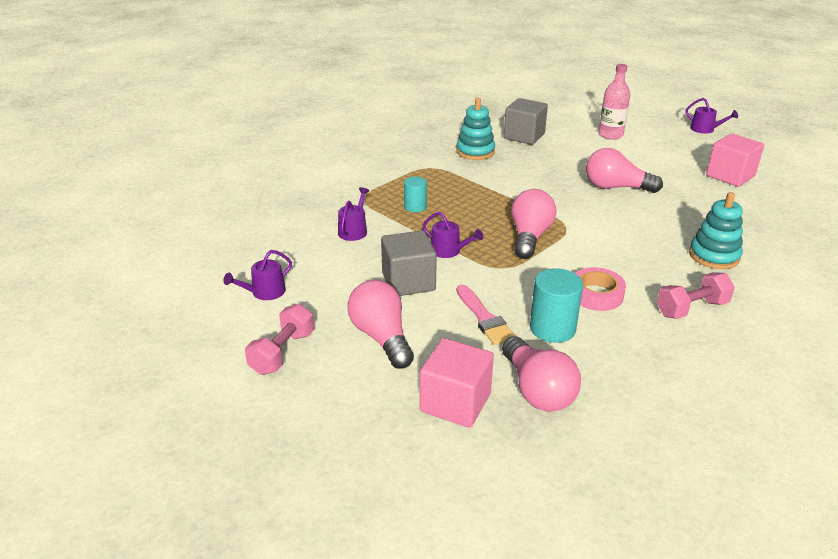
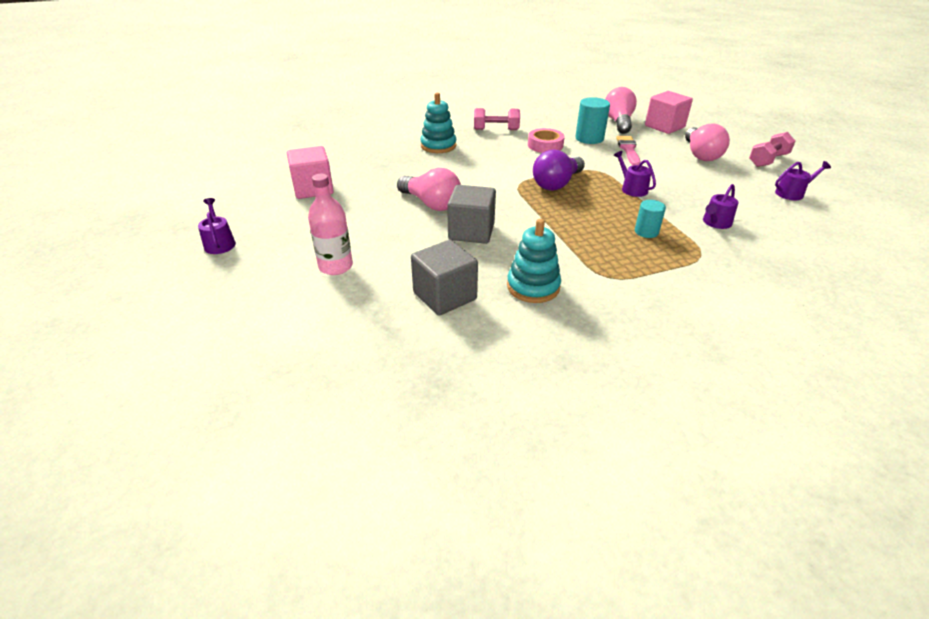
camera: 155 degrees left, 5 degrees up
grey cube [381,230,437,296] -> grey cube moved to [447,185,496,244]
pink light bulb [511,189,556,259] -> purple light bulb [533,149,585,191]

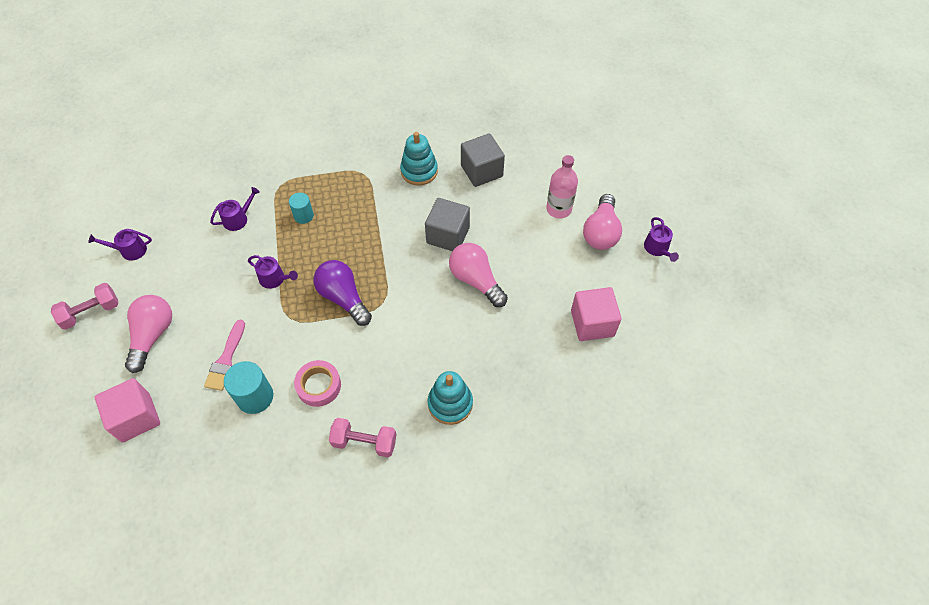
camera: 170 degrees left, 20 degrees up
purple light bulb [533,149,585,191] -> purple light bulb turned 90 degrees counterclockwise [314,260,372,326]
pink light bulb [605,87,637,134] -> pink light bulb moved to [583,194,622,250]
purple watering can [614,151,656,197] -> purple watering can turned 45 degrees counterclockwise [248,255,298,289]

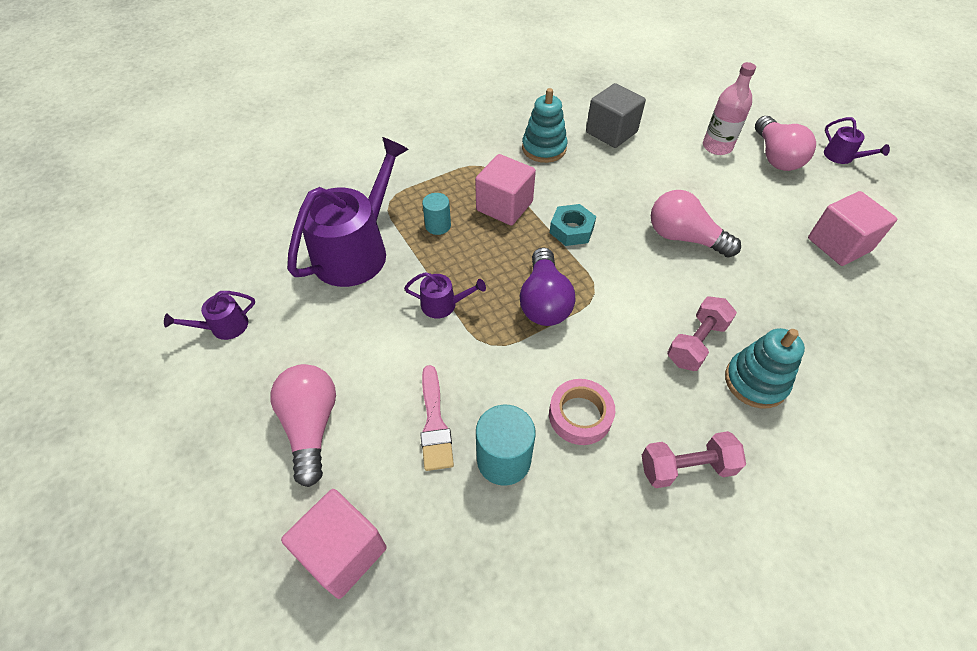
camera: 20 degrees left, 5 degrees down
pink dumbbell [51,283,118,330] -> pink dumbbell moved to [667,297,737,371]
purple watering can [210,187,260,231] -> purple watering can [287,137,409,287], size x2.26
purple light bulb [314,260,372,326] -> purple light bulb turned 120 degrees counterclockwise [520,247,575,326]
grey cube [425,198,470,251] -> none
none -> pink cube [475,154,536,225]
none -> turquoise nut [550,204,596,246]

